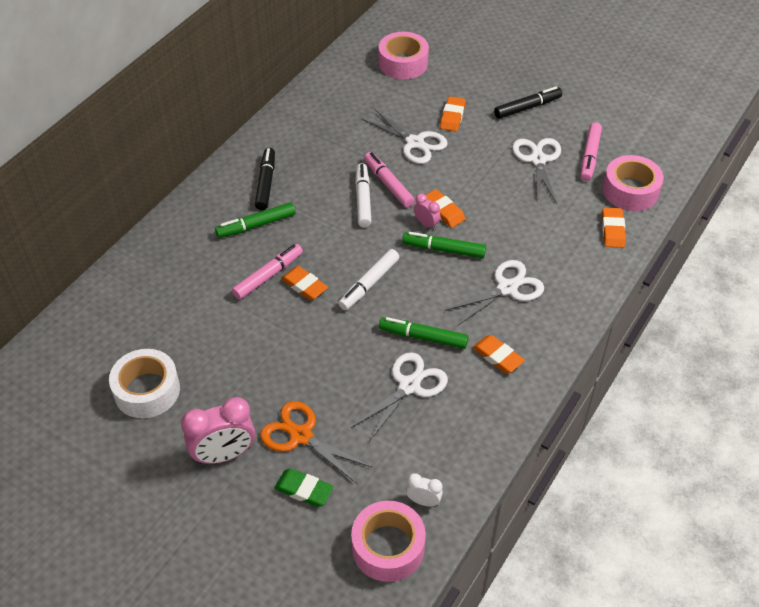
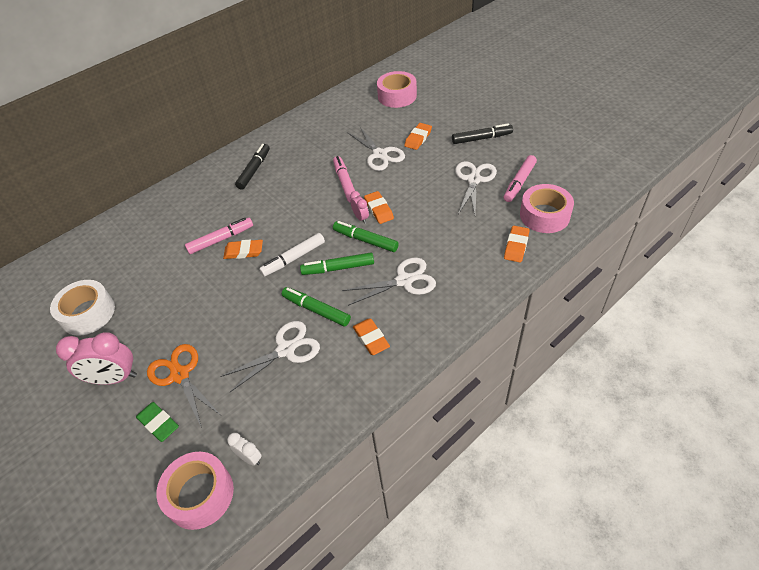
camera: 20 degrees right, 0 degrees up
green marker [215,202,296,238] -> green marker moved to [300,253,374,275]
orange eraser [281,266,328,300] -> orange eraser turned 60 degrees counterclockwise [223,239,263,259]
white marker [355,163,371,227] -> none

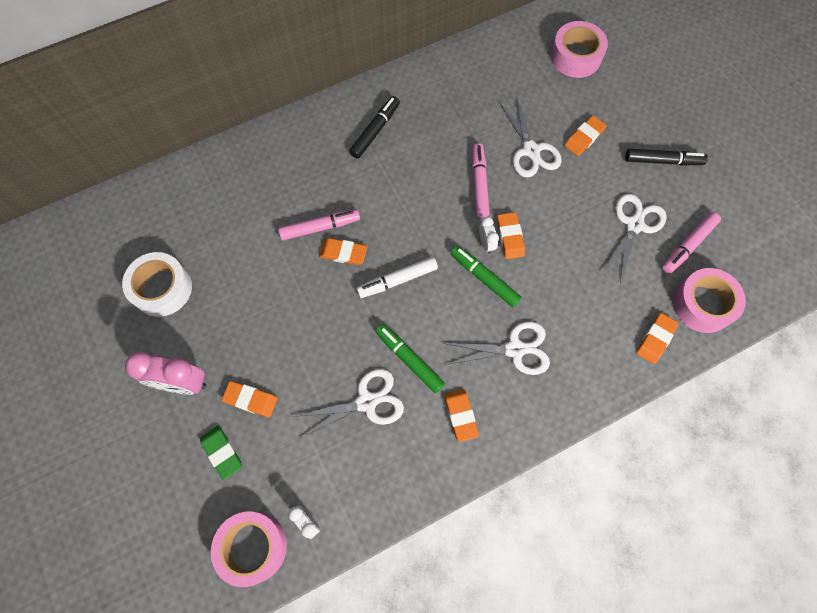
camera: 10 degrees right, 20 degrees up
orange scissors [147,344,220,428] -> orange eraser [222,381,278,417]
green marker [300,253,374,275] -> none
pink clock [350,191,369,223] -> white clock [479,217,499,253]

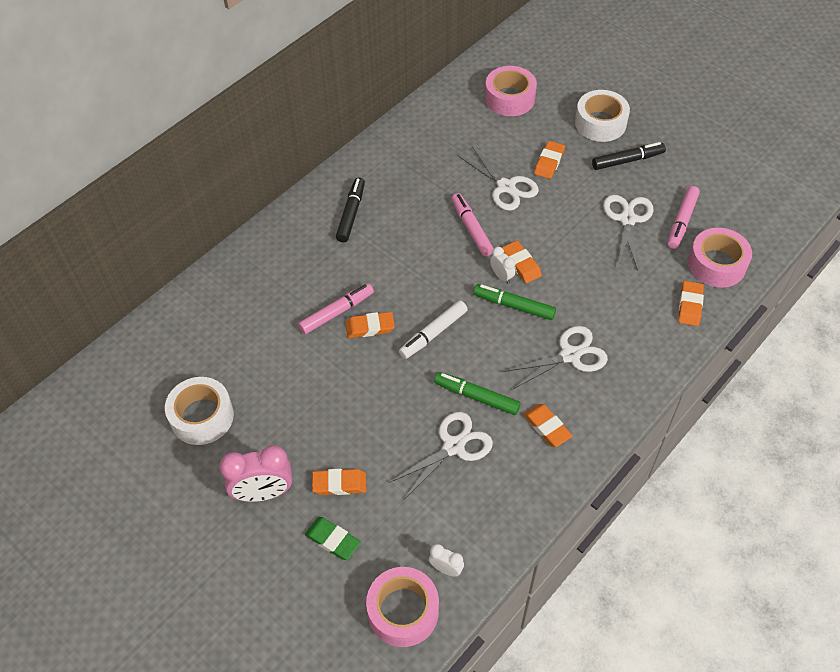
camera: 20 degrees left, 15 degrees down
none -> white tape [575,90,630,142]

